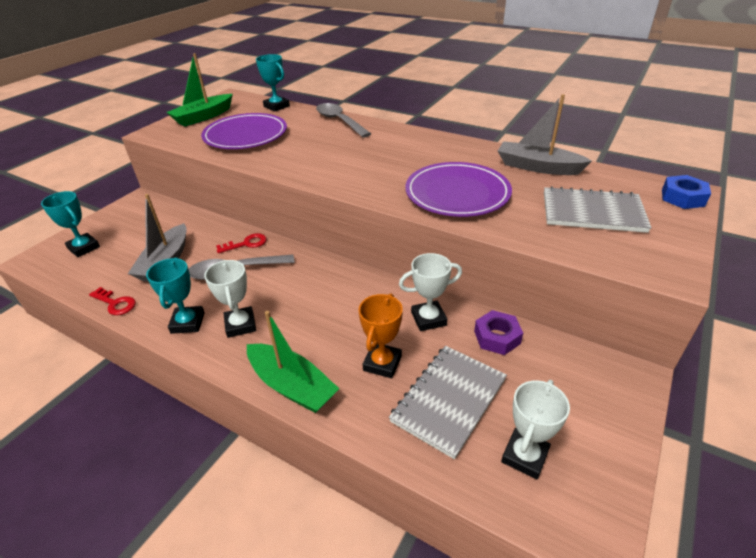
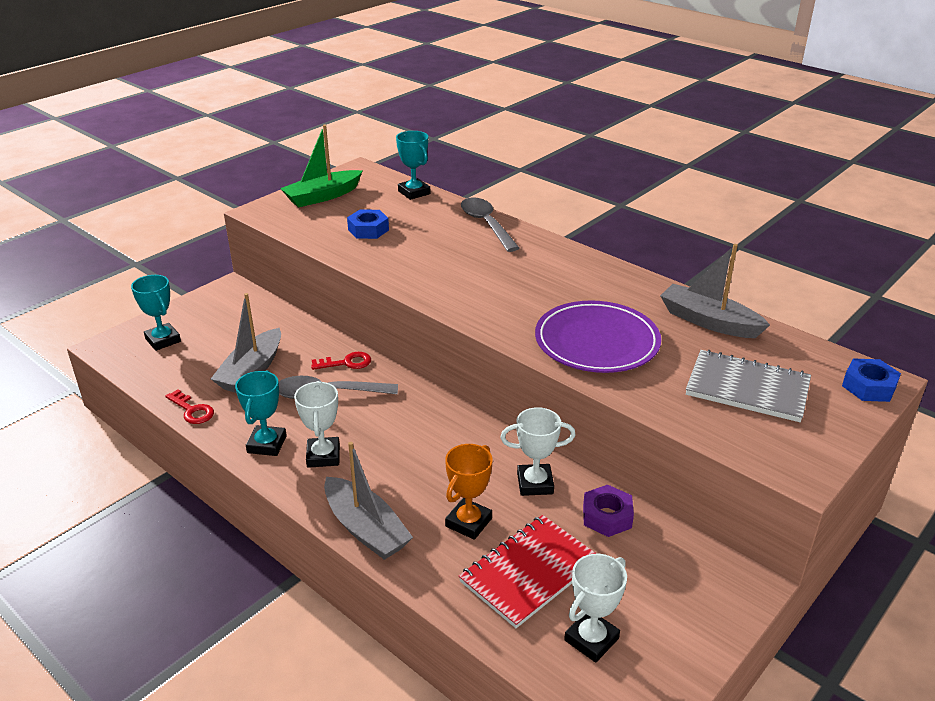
camera: 10 degrees right, 5 degrees down
purple plate [201,113,287,149] -> blue nut [347,210,389,239]
green boat [247,311,339,413] -> grey boat [324,442,413,560]
grey notebook [389,346,507,459] -> red notebook [459,515,596,628]

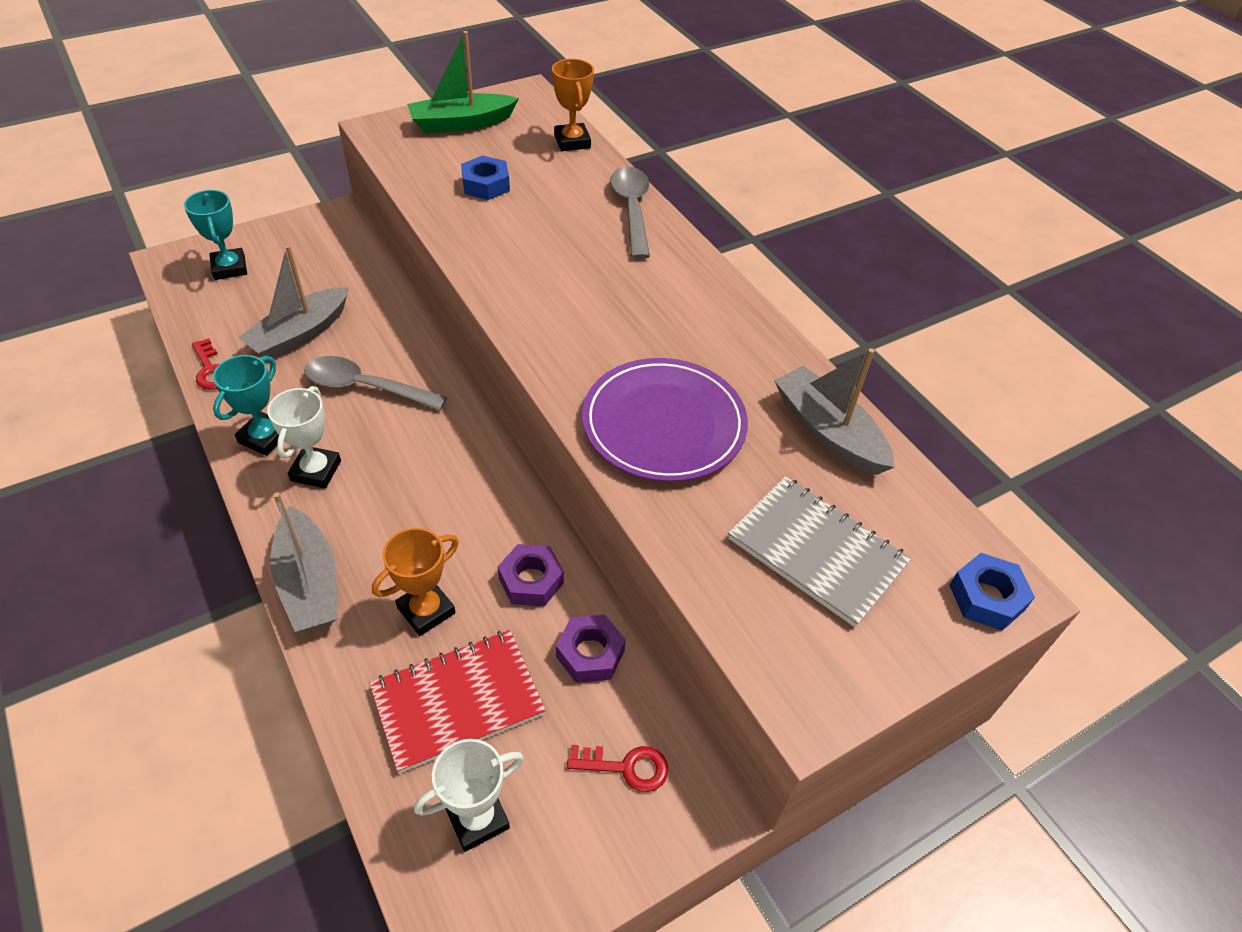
camera: 15 degrees right, 15 degrees up
red key [311,352,371,370] -> red key moved to [567,745,669,792]
turquoise trophy [396,131,430,200] -> orange trophy [552,59,594,151]
white trophy [500,407,576,496] -> purple nut [498,544,564,607]

